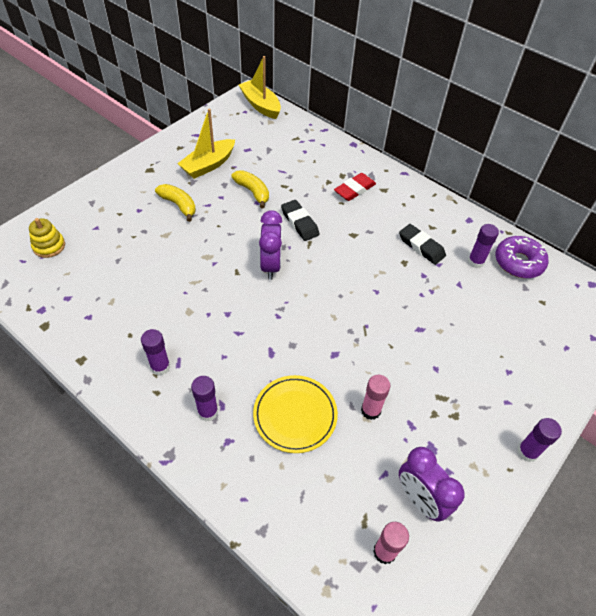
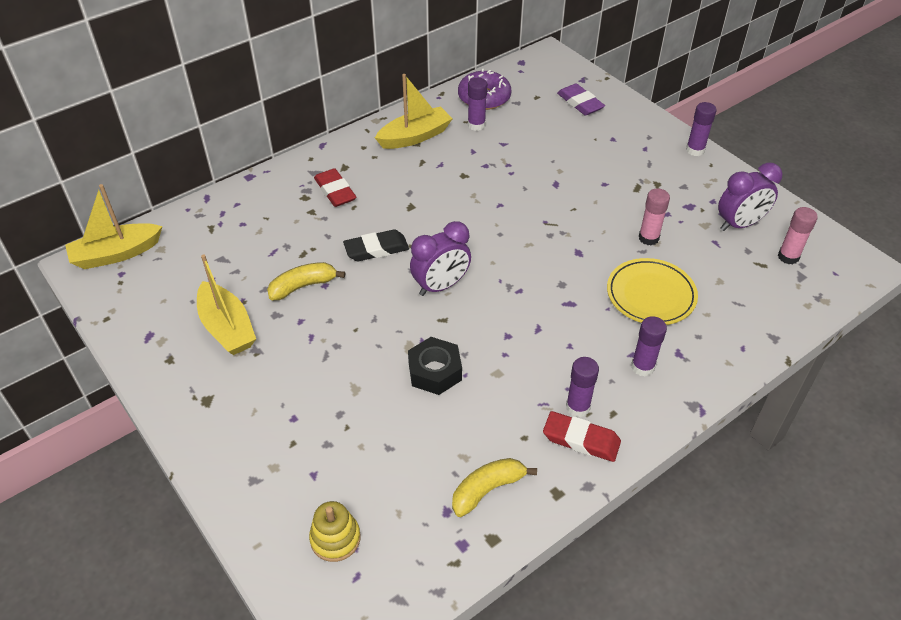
camera: 75 degrees left, 5 degrees down
yellow banana [155,184,196,222] -> yellow banana moved to [452,458,537,517]
purple clock [259,210,282,280] -> purple clock turned 135 degrees clockwise [410,221,471,296]
black eraser [399,224,446,265] -> none
none -> yellow boat [375,74,453,149]
none -> black nut [408,337,462,395]
none -> red eraser [543,411,621,462]
none -> purple eraser [557,83,605,116]

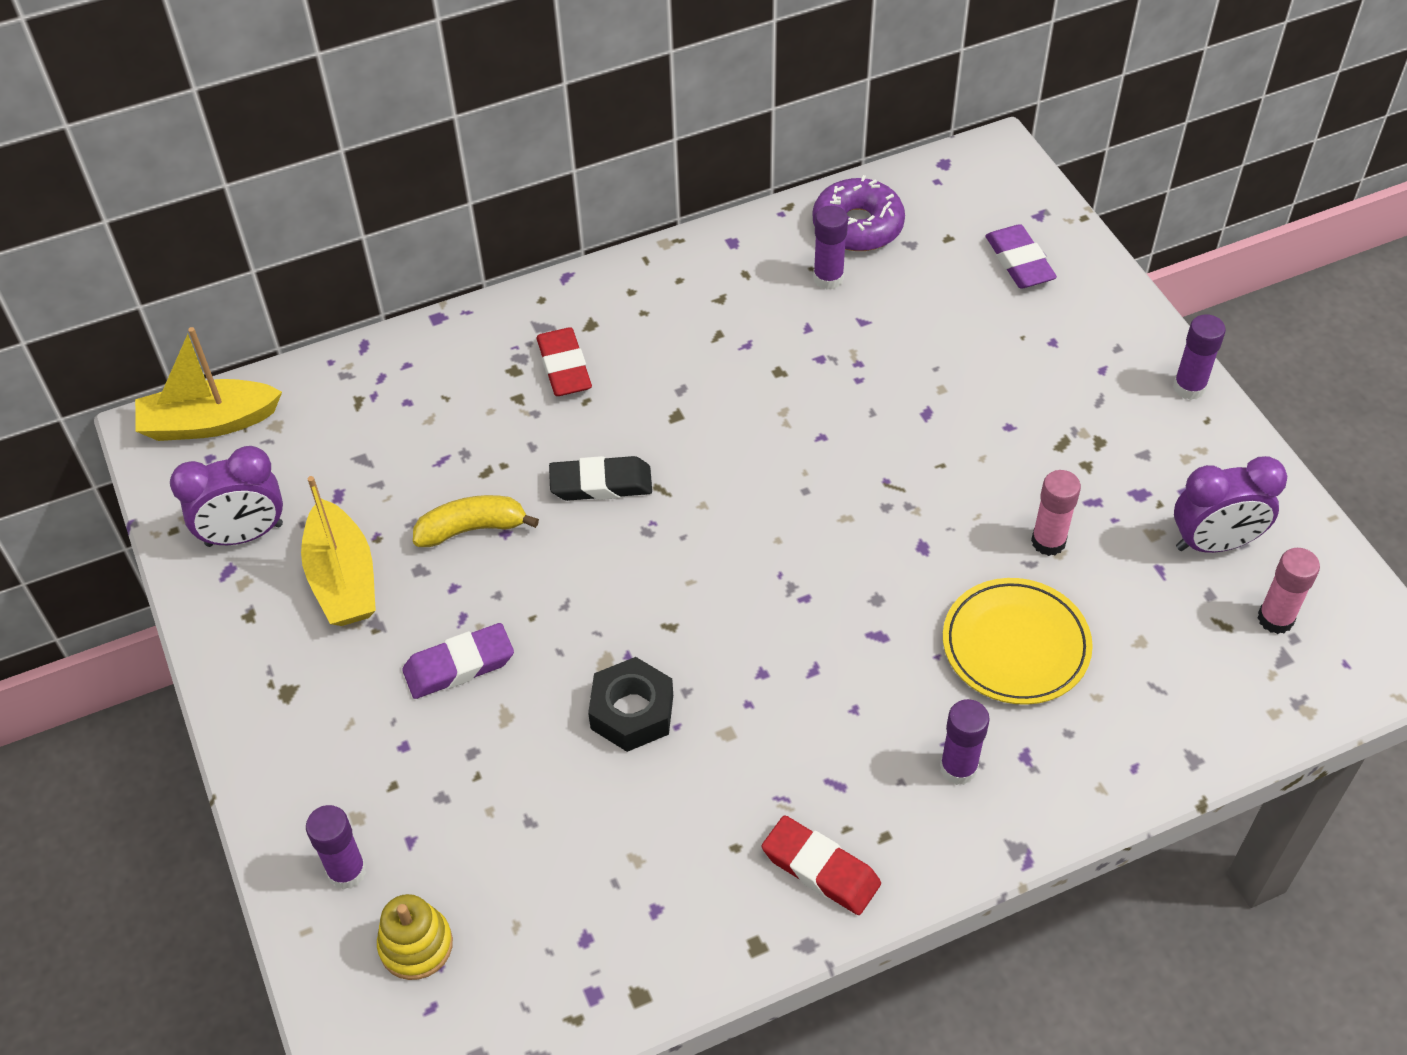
camera: 15 degrees right, 5 degrees up
yellow boat [375,74,453,149] -> none
purple clock [410,221,471,296] -> purple clock moved to [170,446,283,547]
yellow banana [452,458,537,517] -> none
purple glue stick [566,357,599,417] -> purple glue stick moved to [306,805,366,890]
none -> purple eraser [402,623,514,699]

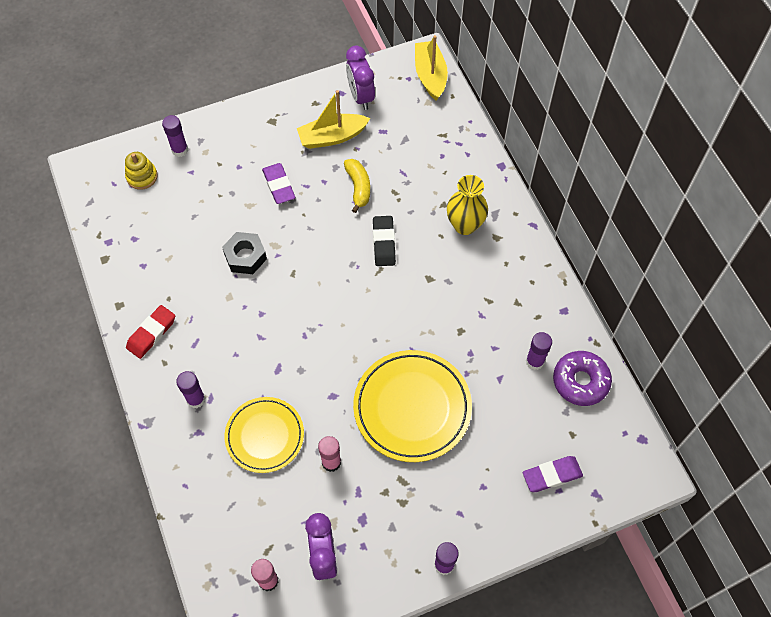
camera: 90 degrees right, 10 degrees up
red eraser [536,327,592,396] -> yellow vase [447,175,488,235]
none -> yellow plate [353,350,472,462]

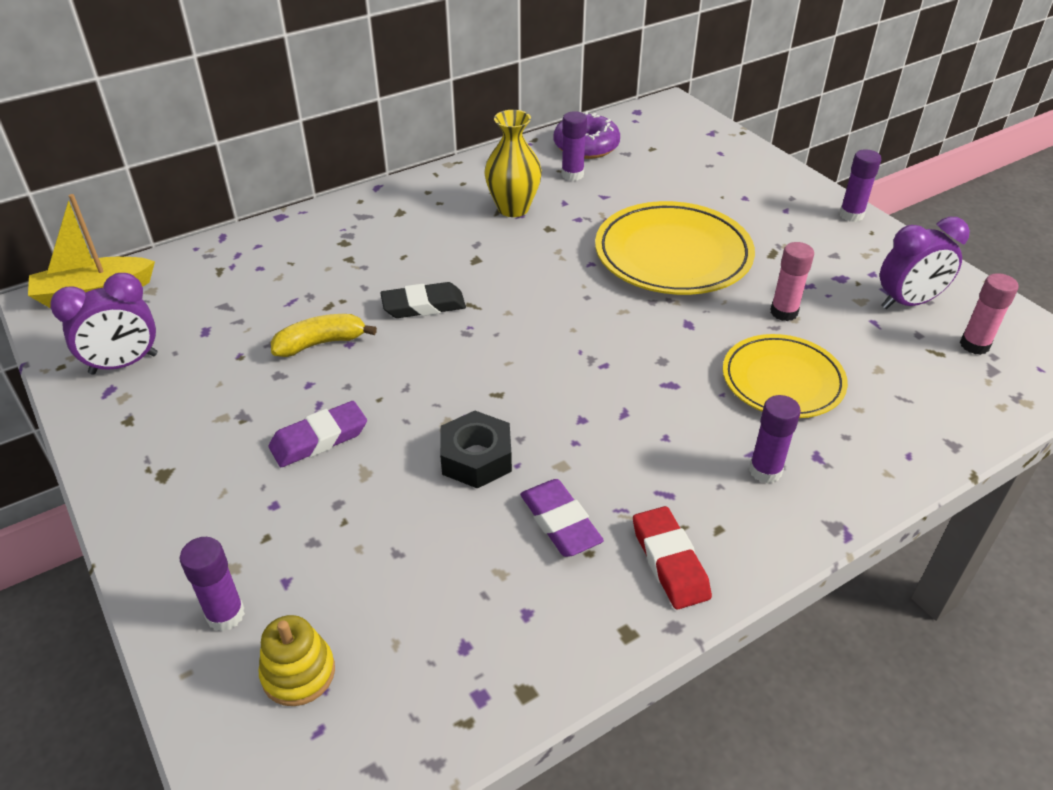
camera: 100 degrees left, 20 degrees down
red eraser [126,305,175,359] -> red eraser turned 45 degrees clockwise [633,506,712,609]
yellow boat [297,90,370,149] -> none
yellow vase [447,175,488,235] -> yellow vase moved to [485,110,542,217]
purple eraser [523,456,583,492] -> purple eraser moved to [520,479,604,557]

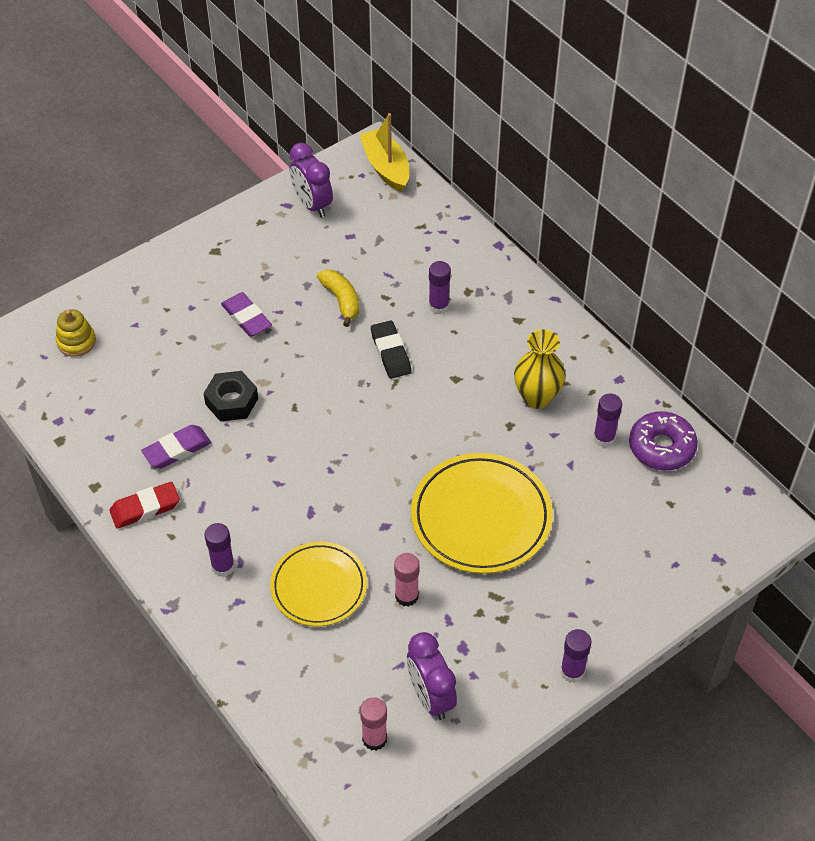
camera: 85 degrees right, 10 degrees up
purple glue stick [180,537,245,631] -> purple glue stick moved to [429,261,451,315]

